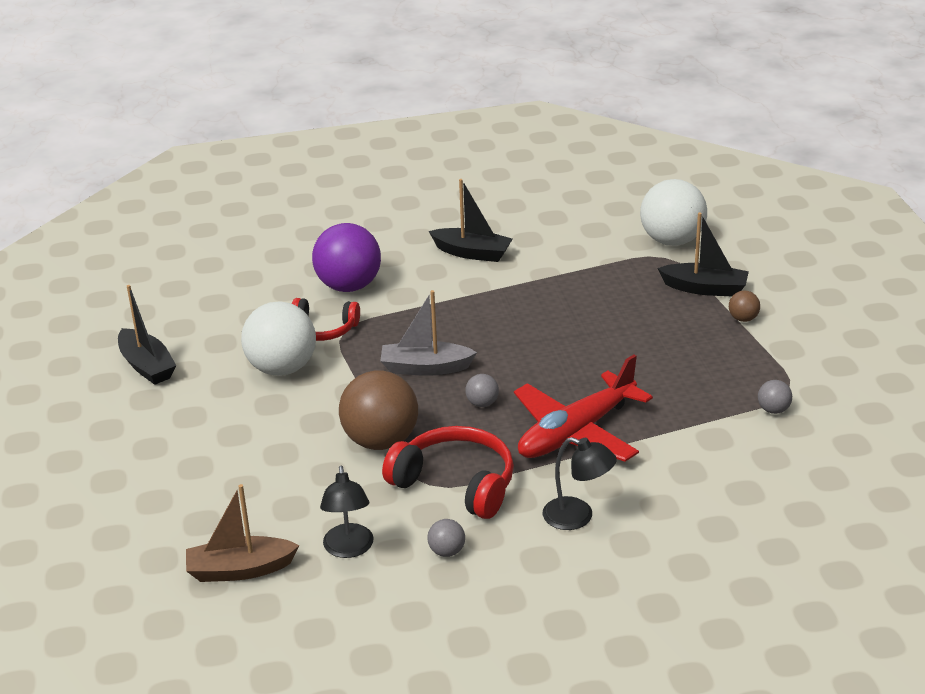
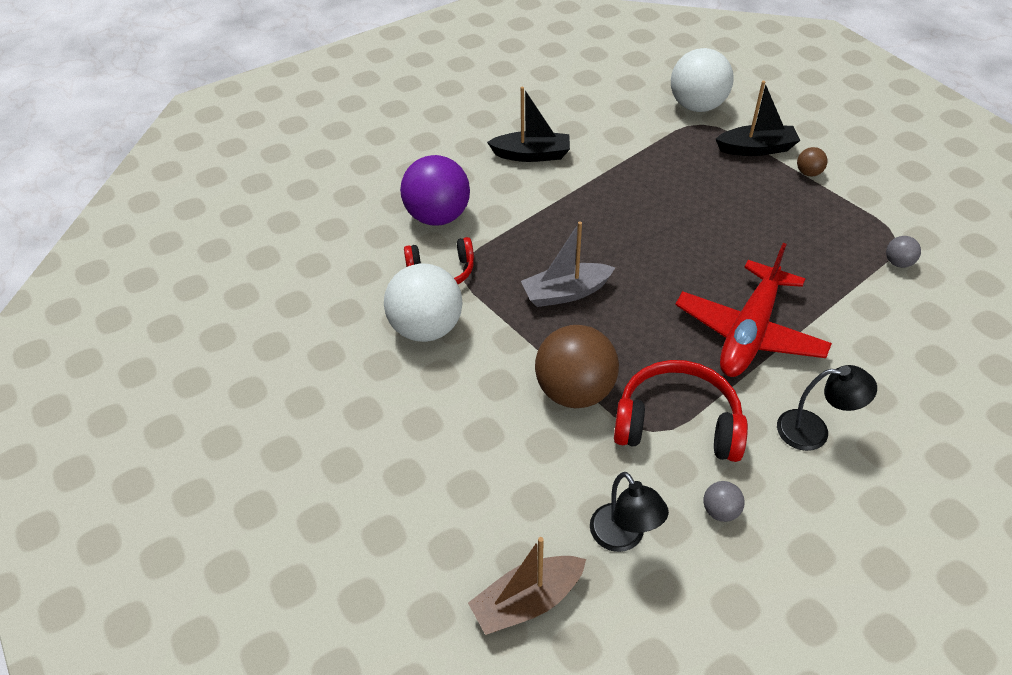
camera: 20 degrees left, 15 degrees up
black boat [118,285,177,385] -> none
grey ball [465,374,499,407] -> none

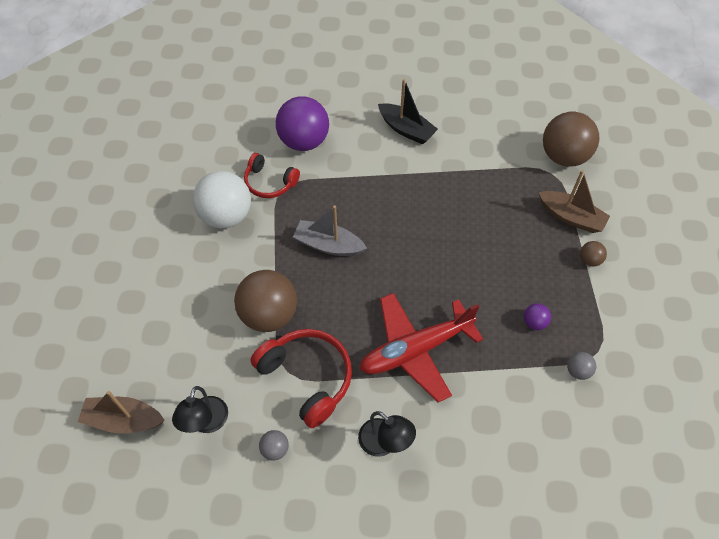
camera: 35 degrees right, 10 degrees up
white ball [671,48,734,112] -> brown ball [543,112,600,167]
black boat [716,81,801,156] -> brown boat [538,170,610,233]
none -> purple ball [524,303,551,330]

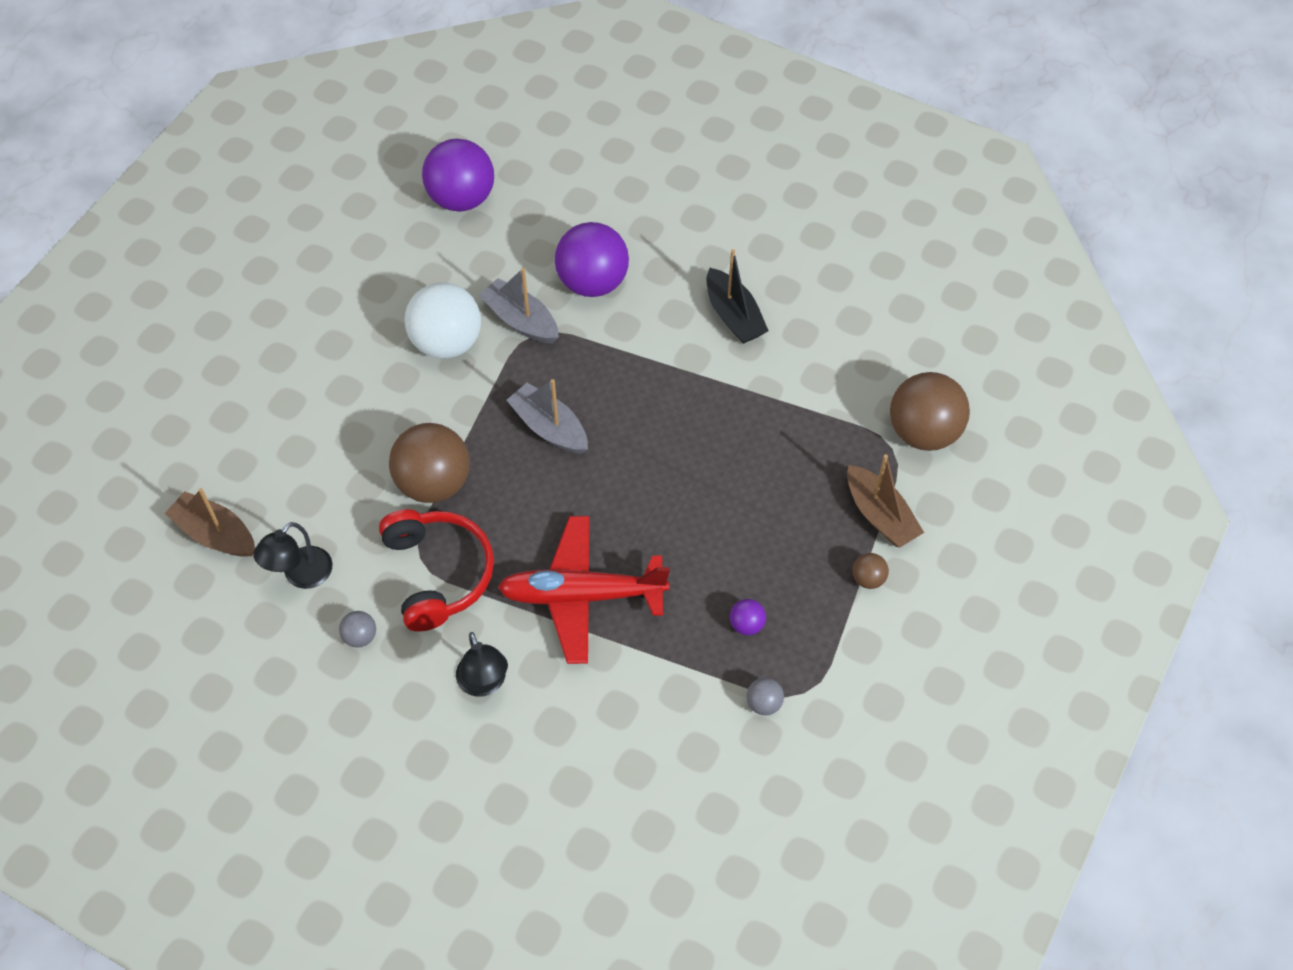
camera: 25 degrees right, 0 degrees up
red headphones [244,153,300,198] -> grey boat [479,268,559,344]
none -> purple ball [422,138,494,212]

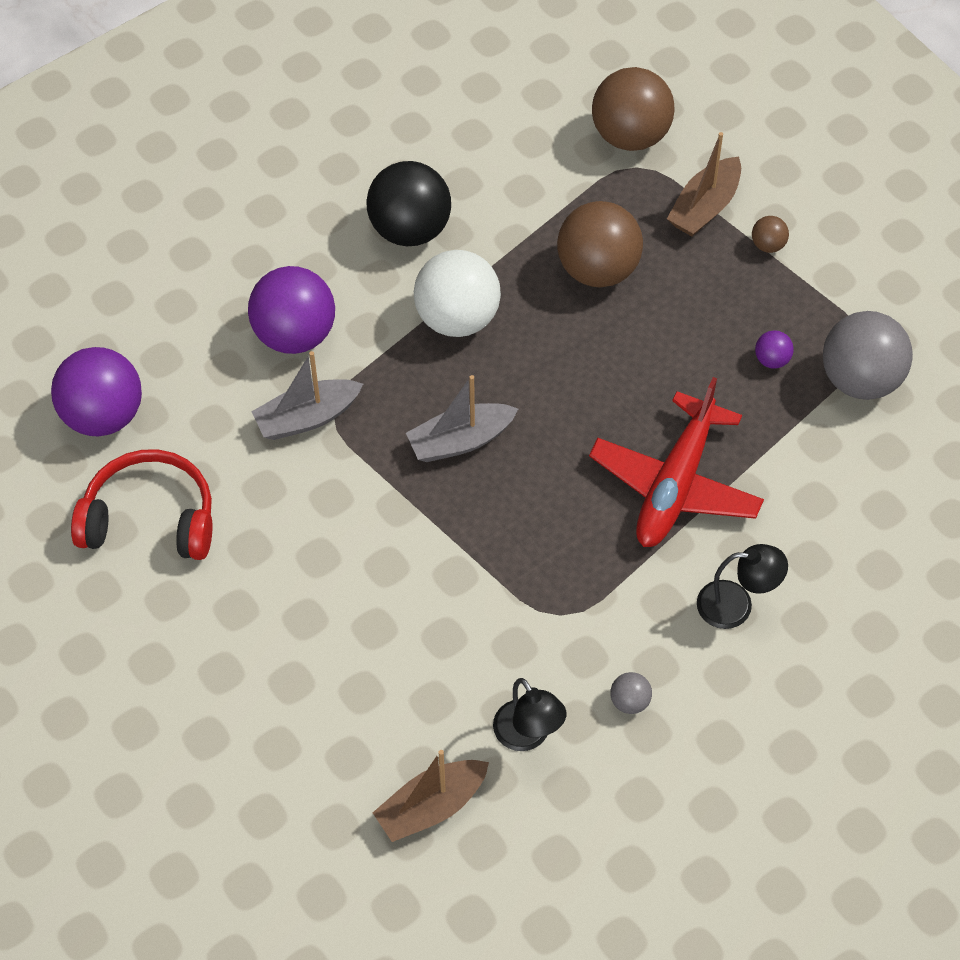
camera: 65 degrees left, 0 degrees up
red headphones [379,509,494,632] -> red headphones moved to [71,449,212,560]
brown ball [389,423,470,503] -> brown ball moved to [557,201,643,287]
white ball [405,282,481,359] -> white ball moved to [414,250,501,337]
black boat [707,249,769,344] -> black ball [366,161,451,246]
grey ball [747,678,784,715] -> grey ball [823,311,913,400], size x2.29
brown boat [847,454,924,548] -> brown boat turned 135 degrees clockwise [667,132,741,237]

